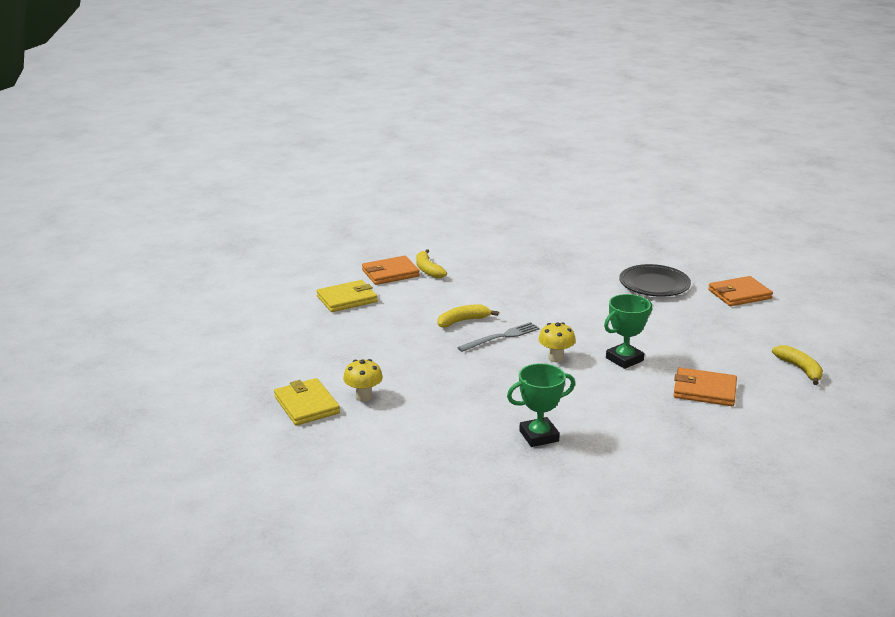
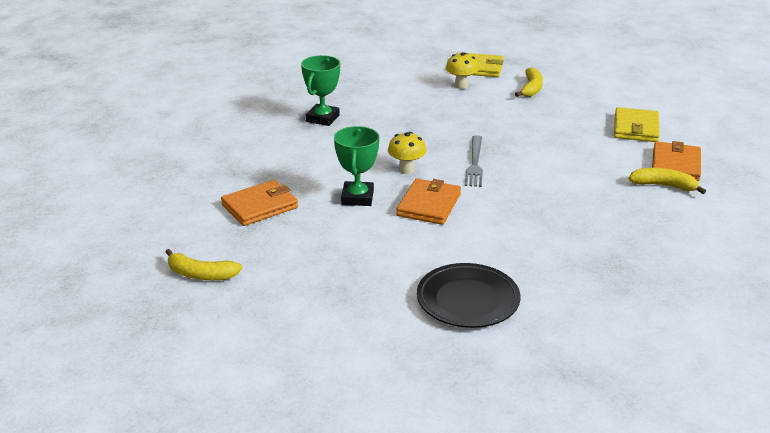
camera: 130 degrees right, 5 degrees up
yellow banana [437,305,499,327] -> yellow banana moved to [515,67,543,97]
orange wallet [708,276,773,306] -> orange wallet moved to [396,178,461,225]

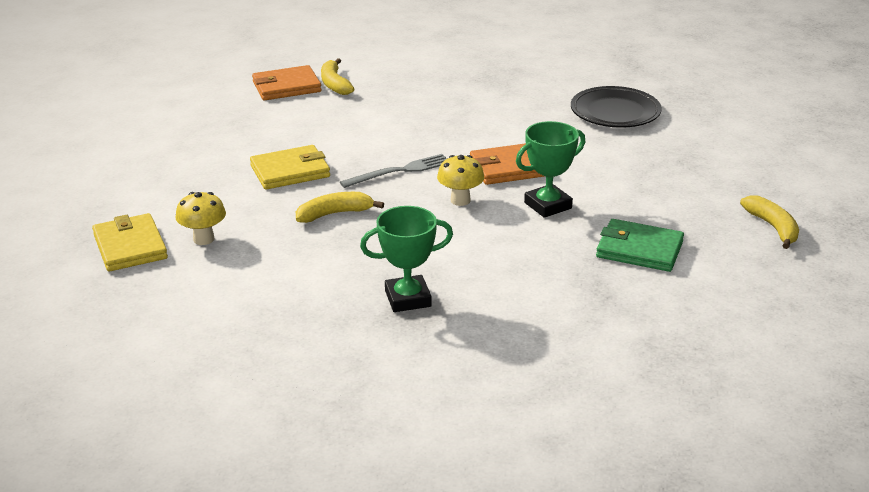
camera: 125 degrees left, 0 degrees up
orange wallet [221,180,298,226] -> green wallet [596,219,684,272]
yellow banana [515,67,543,97] -> yellow banana moved to [296,192,384,223]
yellow wallet [614,107,660,142] -> yellow wallet moved to [250,145,330,190]

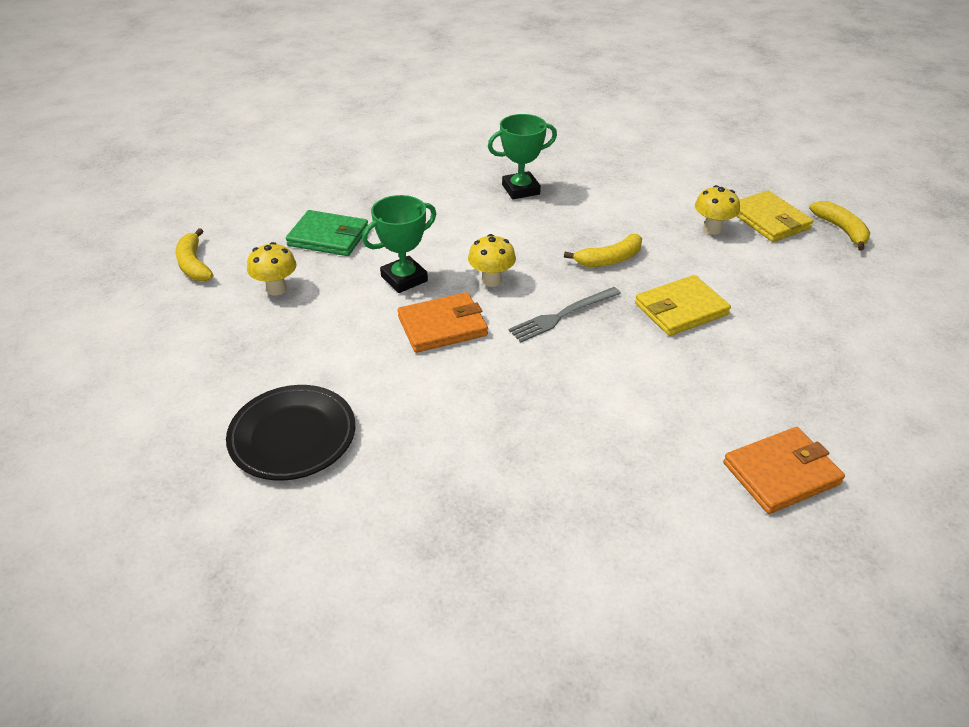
camera: 175 degrees right, 10 degrees up
yellow banana [321,58,354,95] -> yellow banana moved to [809,201,870,251]
none -> yellow mushroom [247,242,296,295]

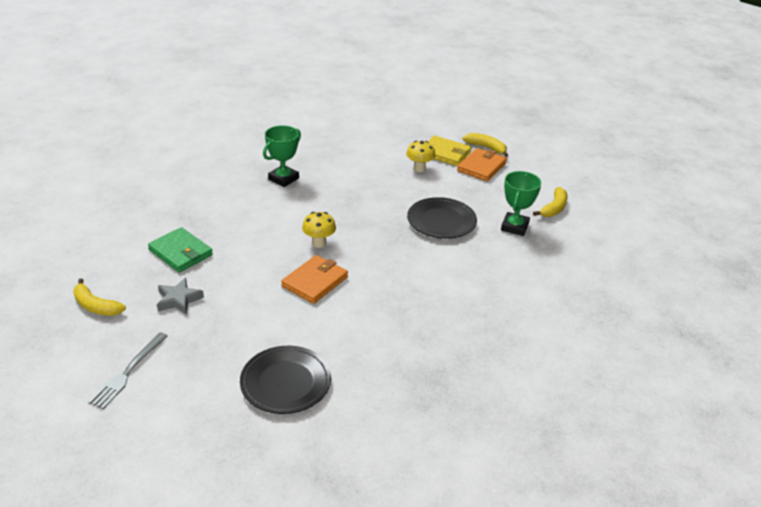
camera: 35 degrees left, 5 degrees down
yellow mushroom [247,242,296,295] -> grey star [157,278,204,315]
green wallet [286,210,368,256] -> green wallet turned 60 degrees clockwise [148,227,213,273]
green trophy [362,195,436,293] -> green trophy moved to [501,171,542,236]
grey fork [508,287,621,342] -> grey fork moved to [88,332,168,409]
yellow banana [564,234,642,267] -> yellow banana moved to [533,187,568,217]
yellow wallet [635,275,731,336] -> black plate [407,197,477,239]
orange wallet [723,427,845,514] -> orange wallet moved to [457,148,507,182]

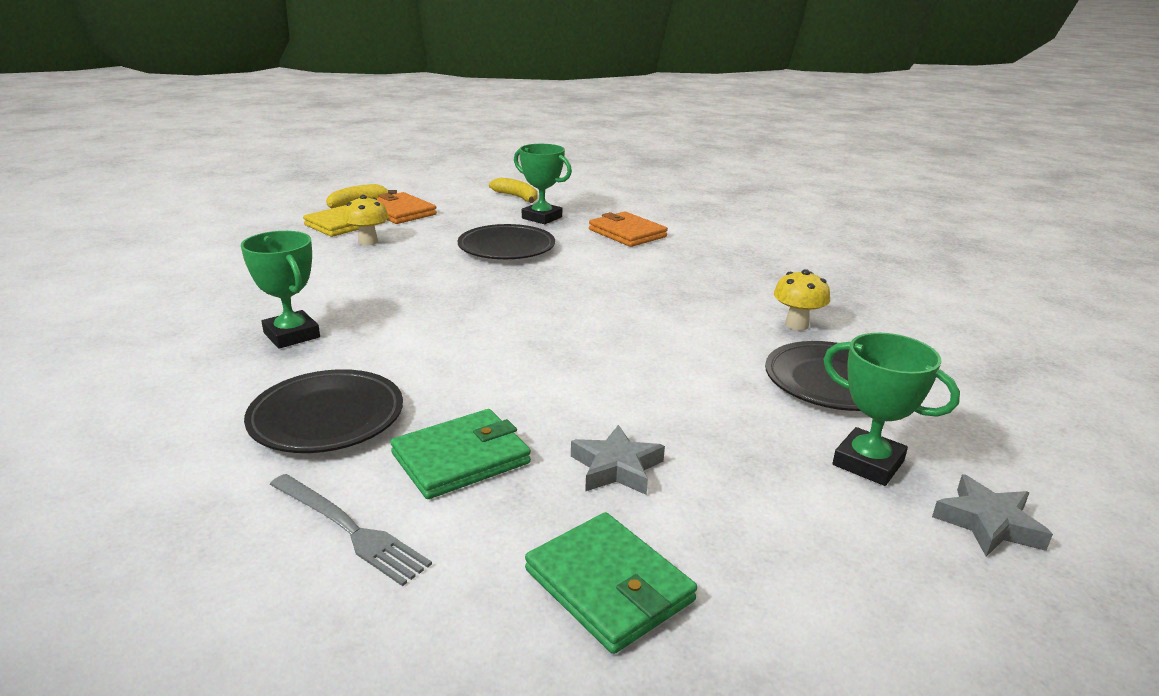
camera: 75 degrees left, 10 degrees down
yellow banana [73,278,126,316] -> green wallet [525,512,697,654]
grey fork [88,332,168,409] -> grey fork moved to [270,474,432,586]
orange wallet [281,255,348,304] -> orange wallet moved to [589,211,668,247]
yellow mushroom [302,212,336,248] -> yellow mushroom moved to [774,269,830,330]
none -> black plate [244,369,403,453]
none -> green trophy [823,333,960,486]
none -> grey star [932,474,1053,557]

